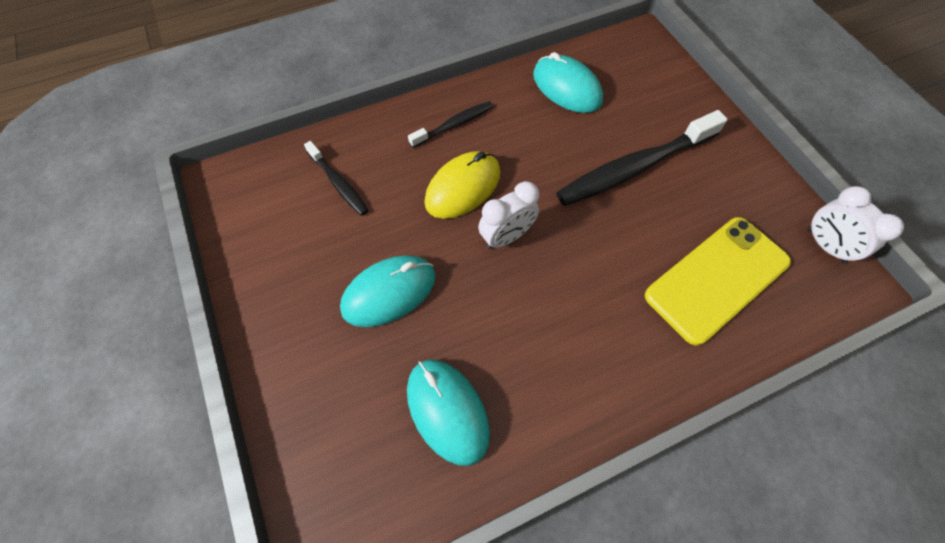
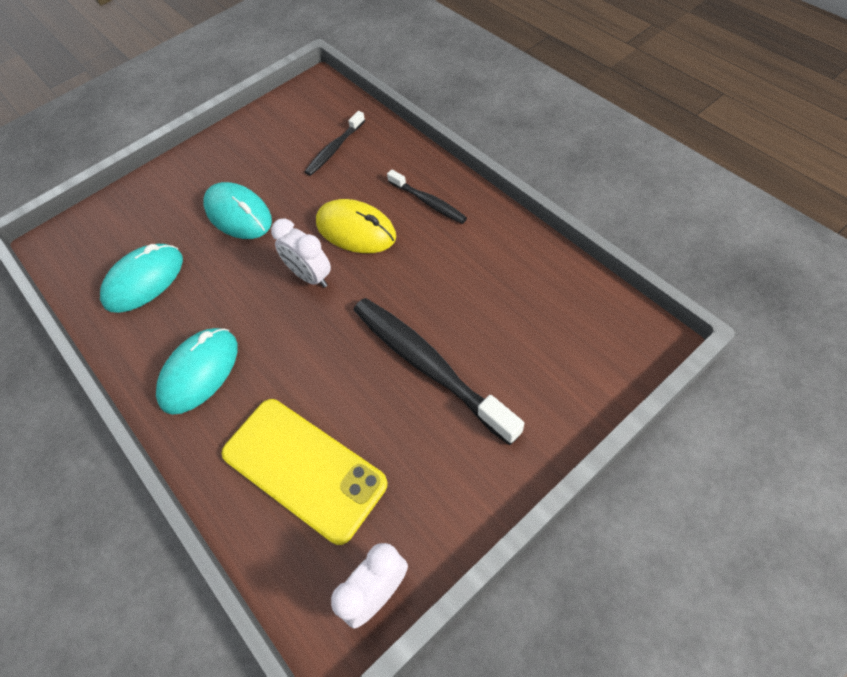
camera: 80 degrees right, 5 degrees down
turquoise mouse [533,52,603,113] -> turquoise mouse moved to [156,328,238,415]

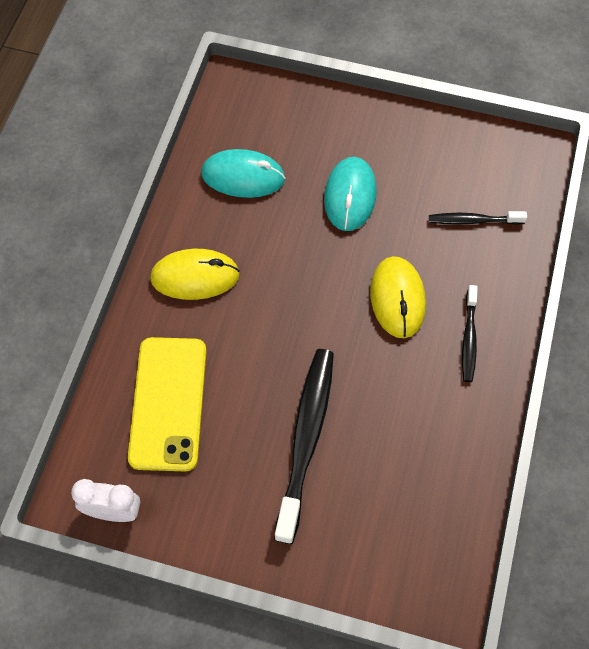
camera: 50 degrees right, 5 degrees up
turquoise mouse [156,328,238,415] -> yellow mouse [150,249,240,300]
white clock [271,219,331,288] -> none

